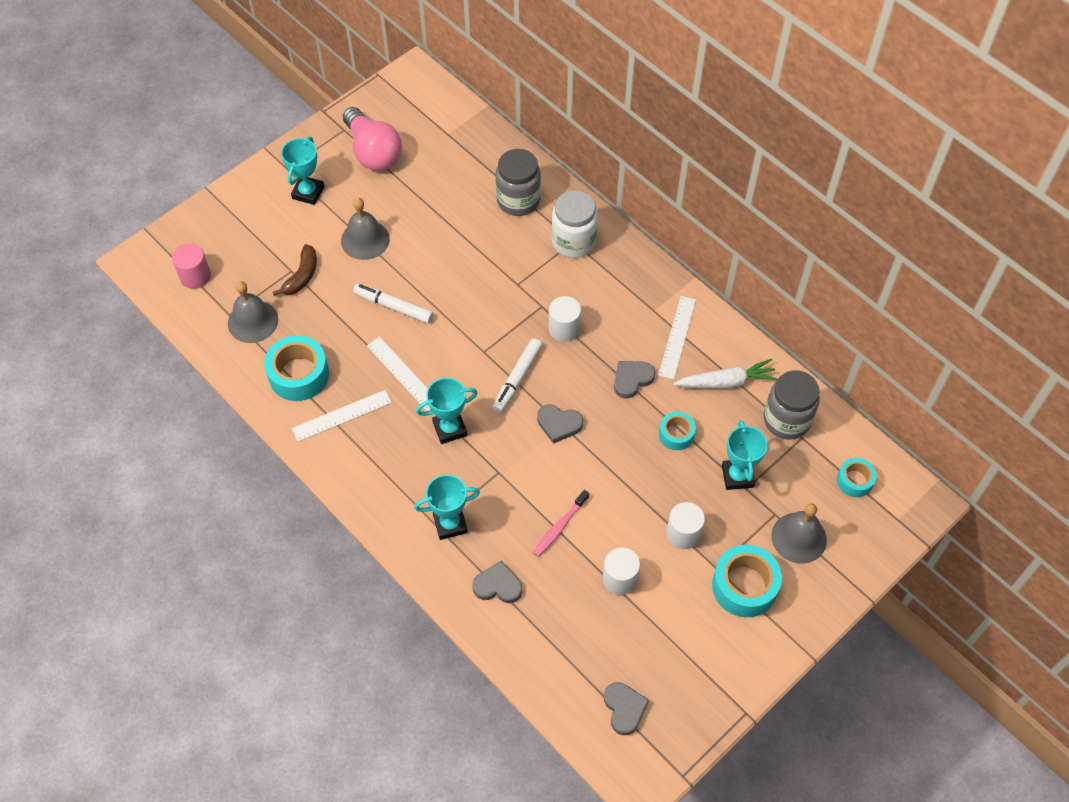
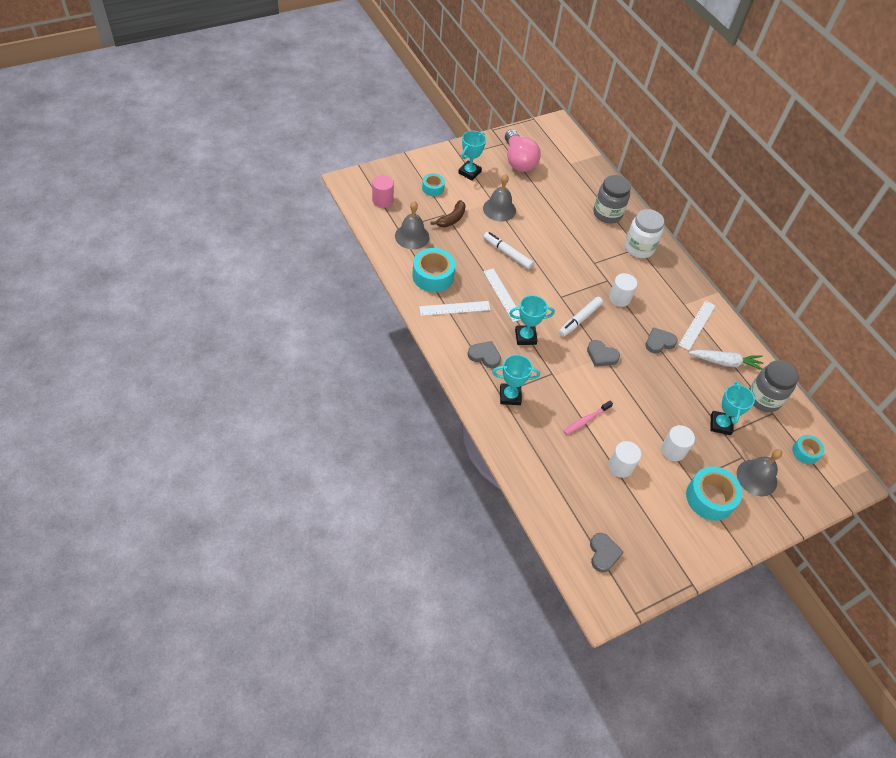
camera: 10 degrees right, 5 degrees down
grey heart [472,561,522,603] -> grey heart moved to [468,341,501,368]
turquoise tape [659,412,696,450] -> turquoise tape moved to [422,173,445,196]

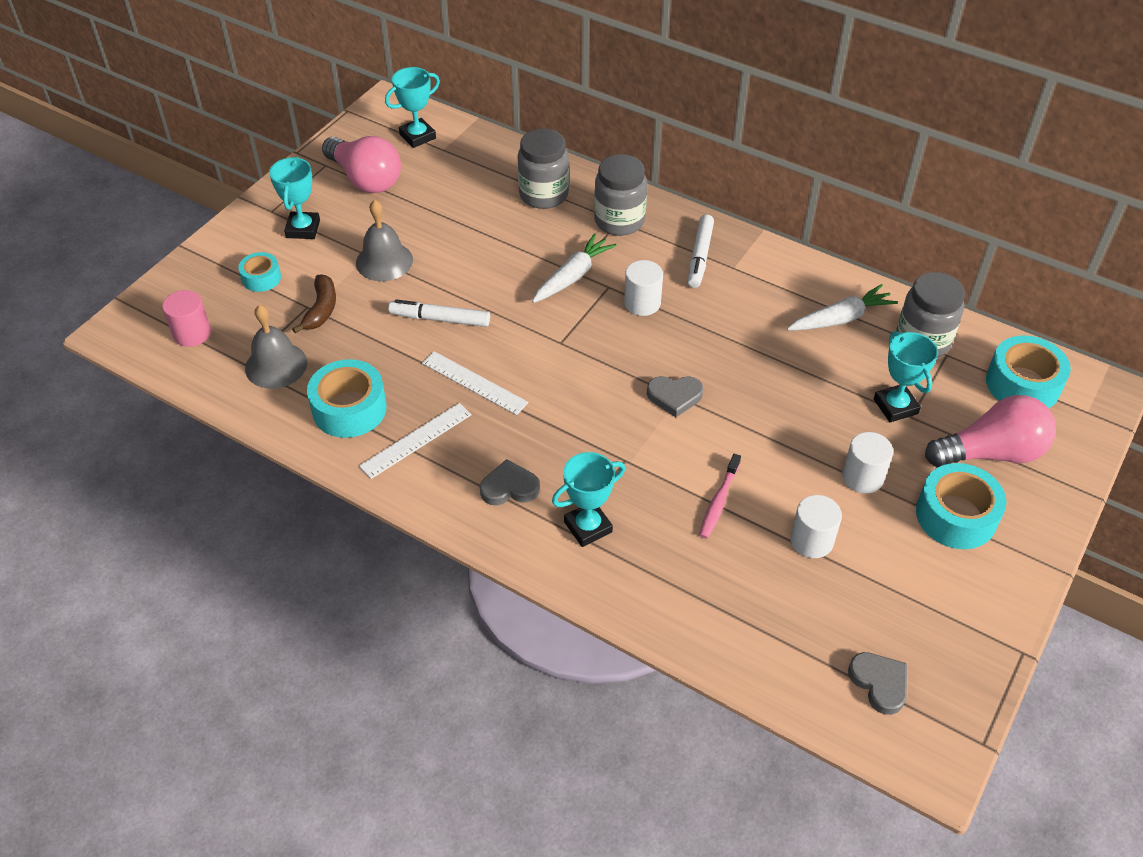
camera: 25 degrees left, 5 degrees down
turquoise trophy [509,295,555,345] -> turquoise trophy moved to [385,67,440,148]
white marker [559,297,603,337] -> white marker moved to [688,214,714,288]
white jar [625,209,664,258] -> grey jar [594,154,647,236]
grey heart [645,327,677,353] -> none
white ruler [679,301,715,351] -> none
grey bell [737,449,782,496] -> pink light bulb [925,395,1056,467]
turquoise tape [792,435,824,464] -> turquoise tape [986,336,1071,408], size x1.74
none -> white carrot [532,233,617,303]

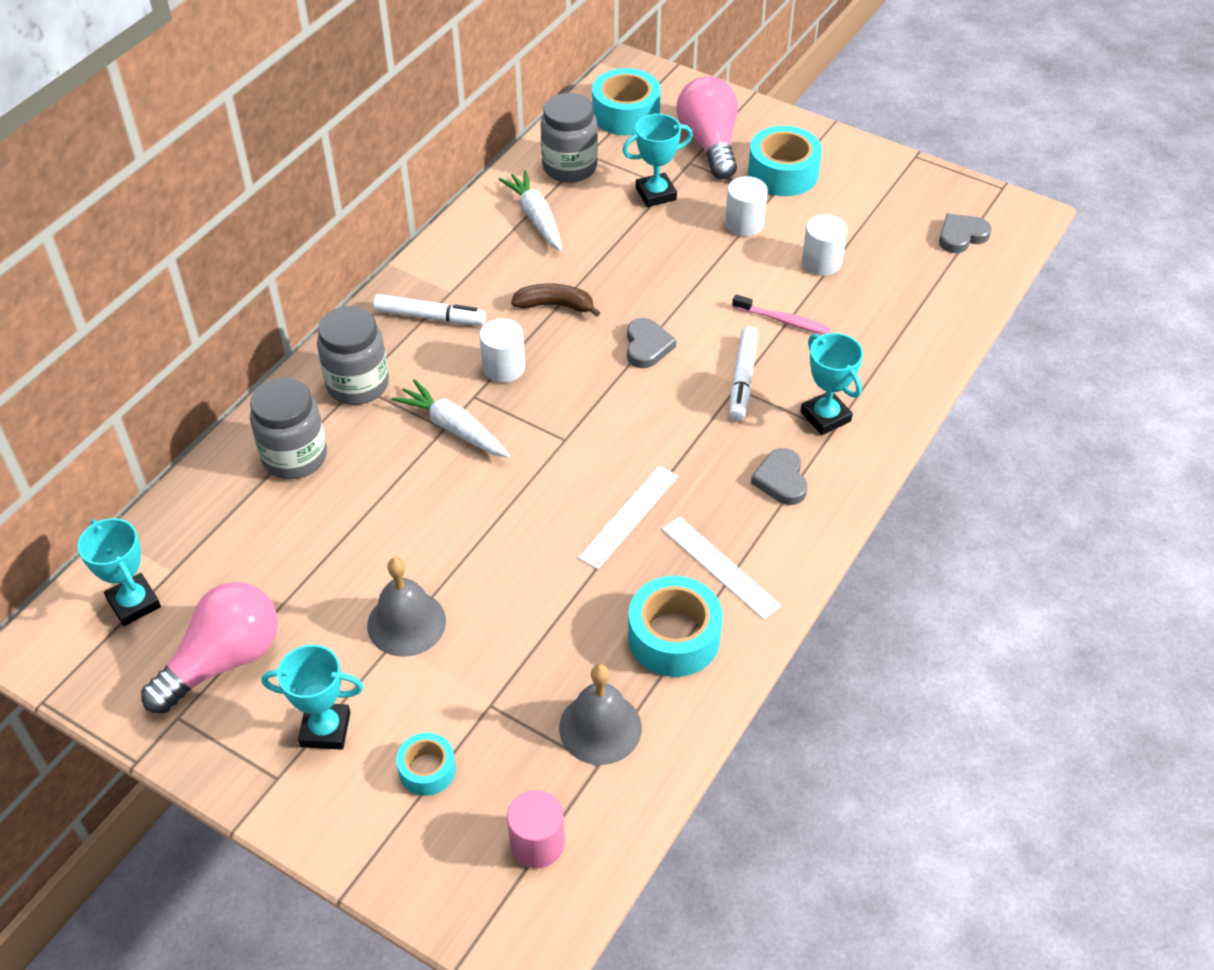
camera: 90 degrees left, 0 degrees up
brown banana [292,274,336,333] -> brown banana moved to [511,284,601,317]
white marker [388,299,490,327] -> white marker moved to [729,327,758,421]

